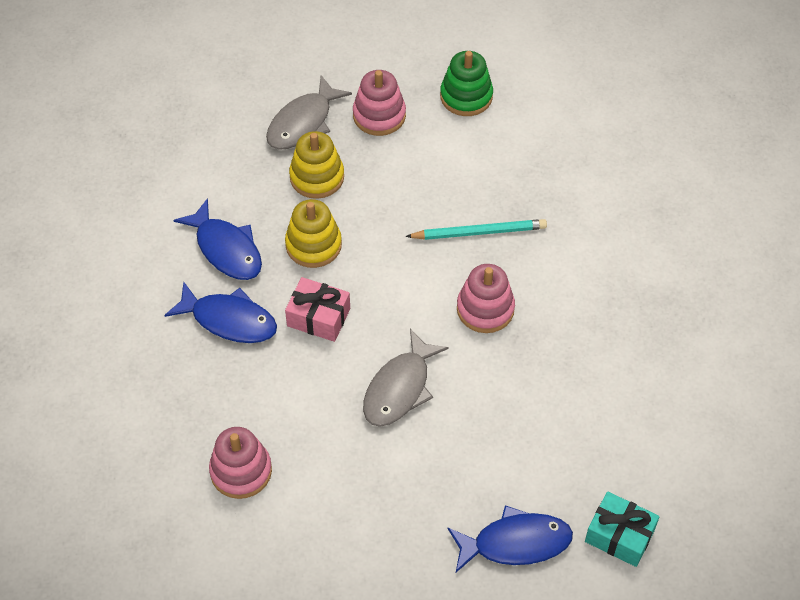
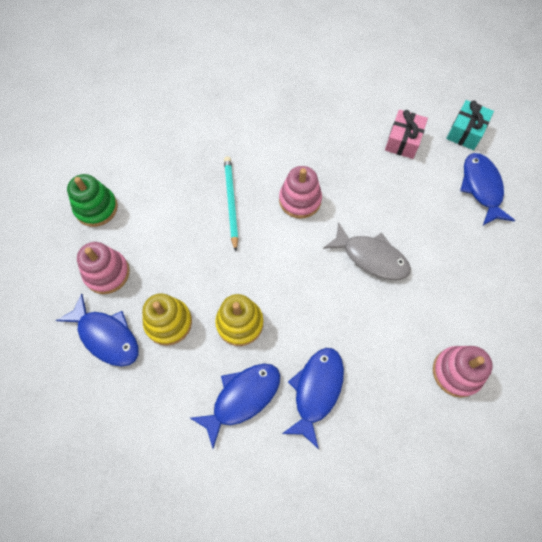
camera: 90 degrees left, 10 degrees up
grey fish [266,75,352,150] -> blue fish [56,294,139,367]
pink gift [285,277,350,342] -> pink gift moved to [385,110,428,159]

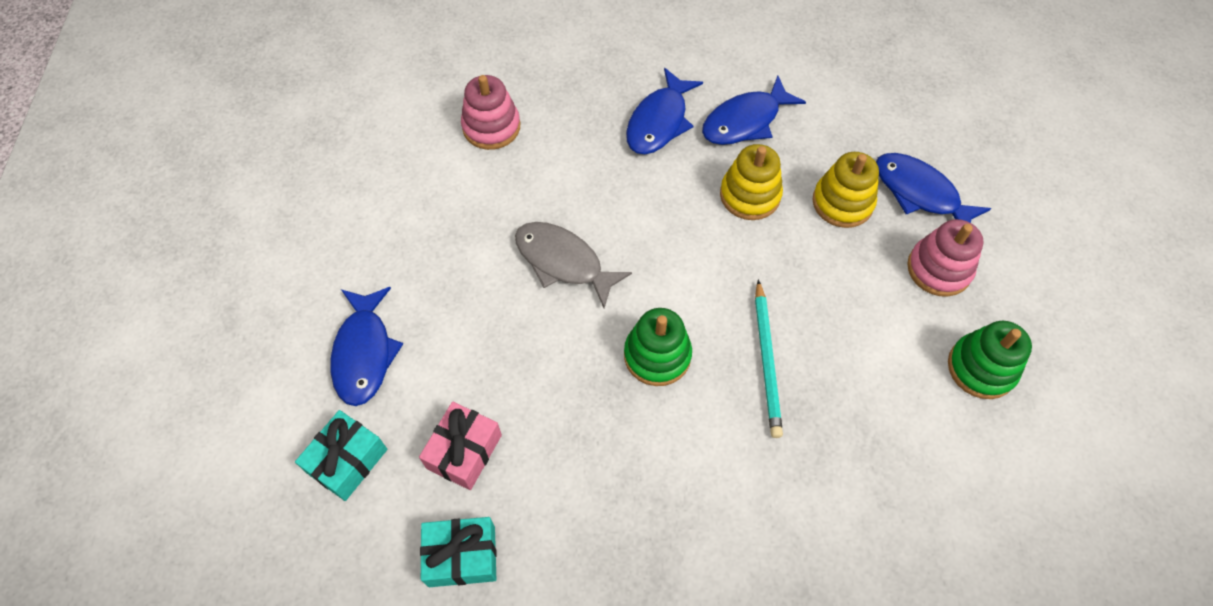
camera: 175 degrees left, 5 degrees down
pink stacking toy [279,166,322,219] -> green stacking toy [624,308,692,386]
none -> turquoise gift [420,517,497,587]

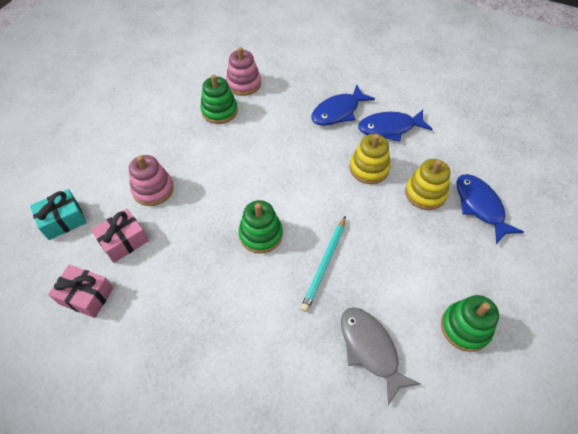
camera: 25 degrees right, 5 degrees down
blue fish [331,287,403,406] -> none
turquoise gift [420,517,497,587] -> pink gift [48,265,113,318]
grey fish [515,222,632,308] -> grey fish moved to [341,307,420,405]
pink stacking toy [907,219,984,297] -> pink stacking toy moved to [129,155,174,206]
none -> green stacking toy [200,75,238,124]

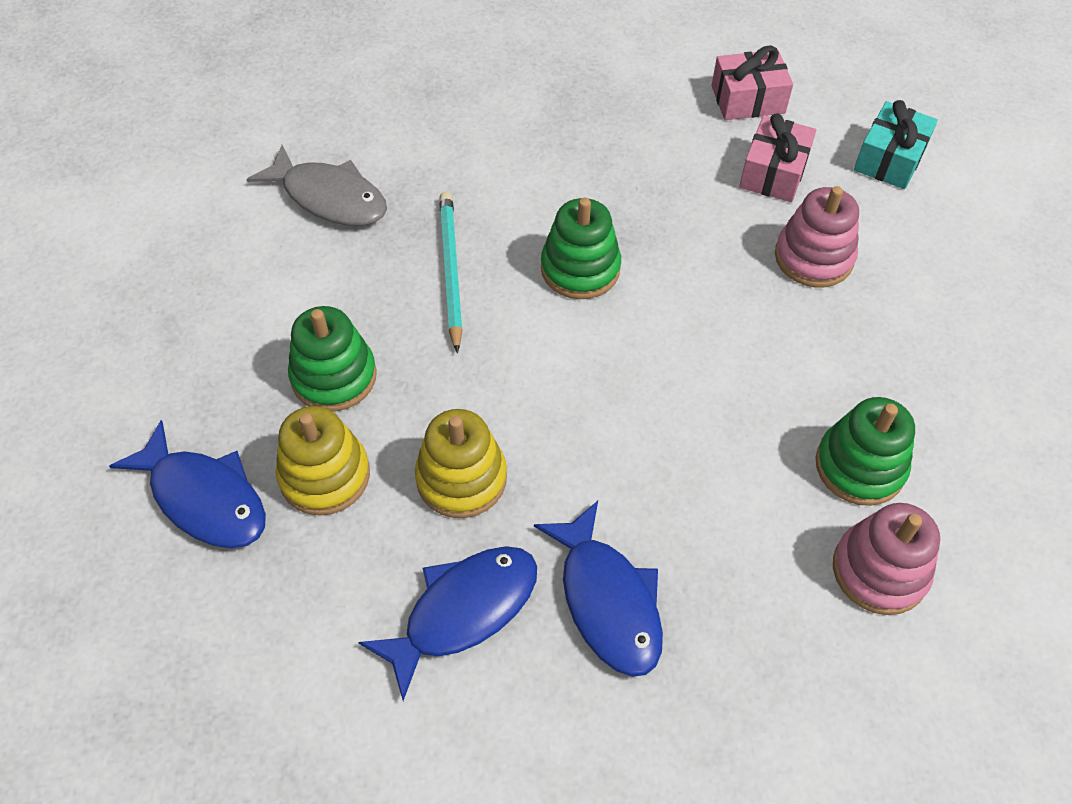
camera: 150 degrees right, 0 degrees up
blue fish [311,85,375,126] -> blue fish turned 135 degrees clockwise [534,501,663,677]
green stacking toy [441,295,499,352] -> green stacking toy moved to [288,306,377,412]

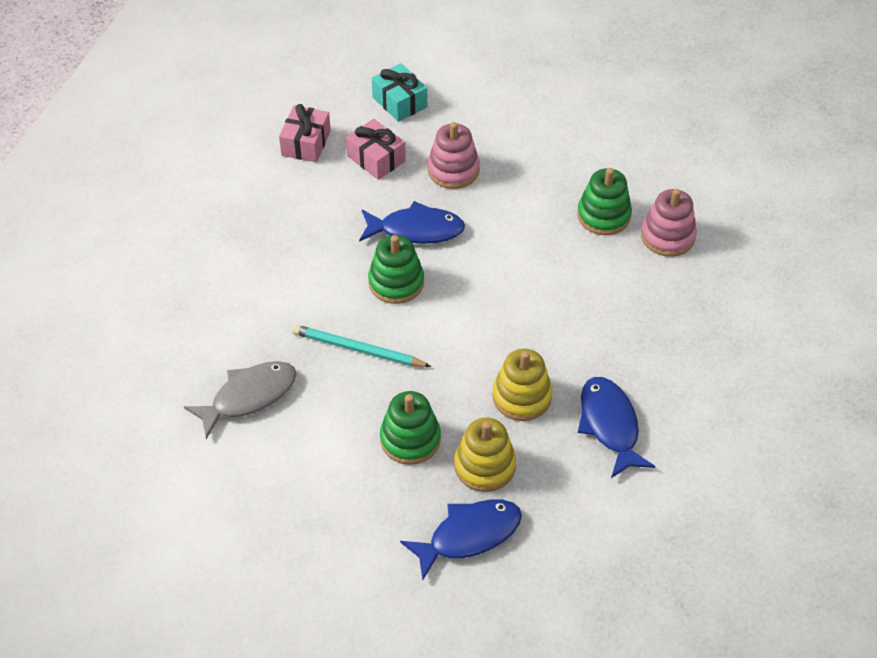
camera: 65 degrees left, 5 degrees down
blue fish [534,501,663,677] -> blue fish moved to [359,201,465,244]

